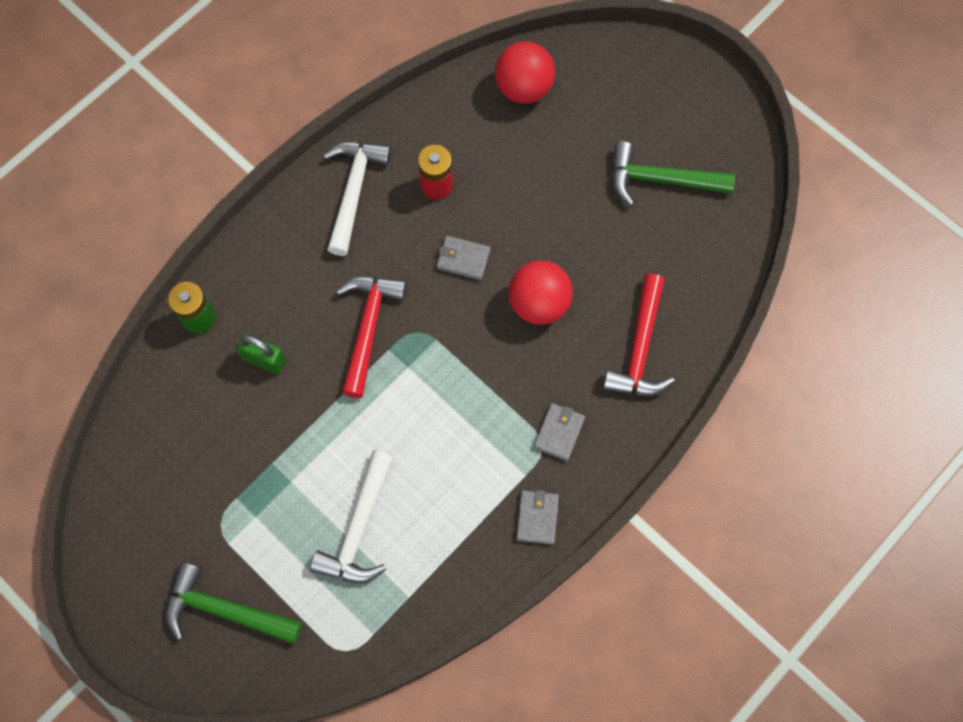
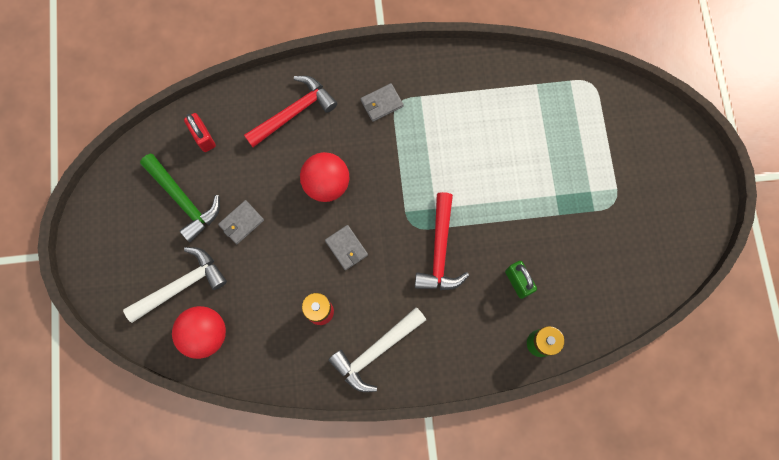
camera: 140 degrees left, 5 degrees up
green hammer [166,562,302,644] -> none
white hammer [310,450,393,583] -> white hammer moved to [123,247,227,323]
red hammer [336,276,407,398] -> red hammer turned 45 degrees counterclockwise [415,192,469,290]
grey wallet [516,490,559,545] -> grey wallet moved to [218,200,264,244]
none -> red padlock [184,113,216,152]

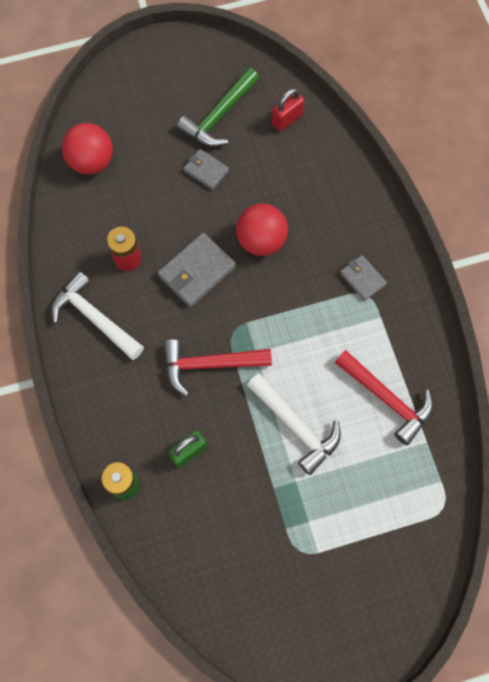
camera: 80 degrees right, 5 degrees down
white hammer [123,247,227,323] -> white hammer moved to [247,373,341,475]
red hammer [244,76,337,147] -> red hammer moved to [335,350,433,445]
grey wallet [325,225,368,270] -> grey wallet [158,233,236,307], size x1.64

